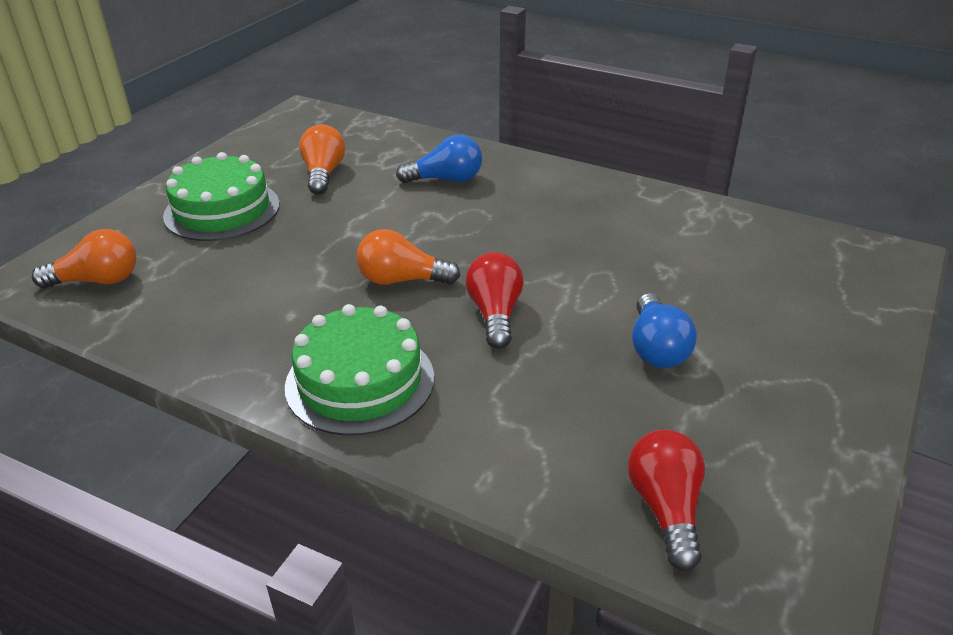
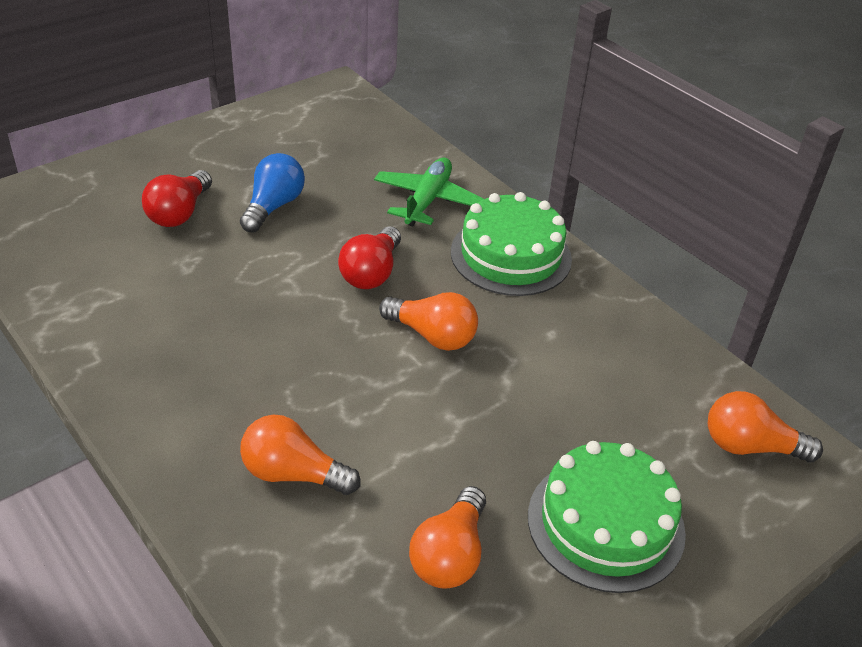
camera: 160 degrees left, 5 degrees up
blue light bulb [396,135,482,183] -> orange light bulb [240,414,361,495]
red light bulb [628,429,705,571] -> red light bulb moved to [142,170,212,227]
none -> green plane [374,158,484,226]

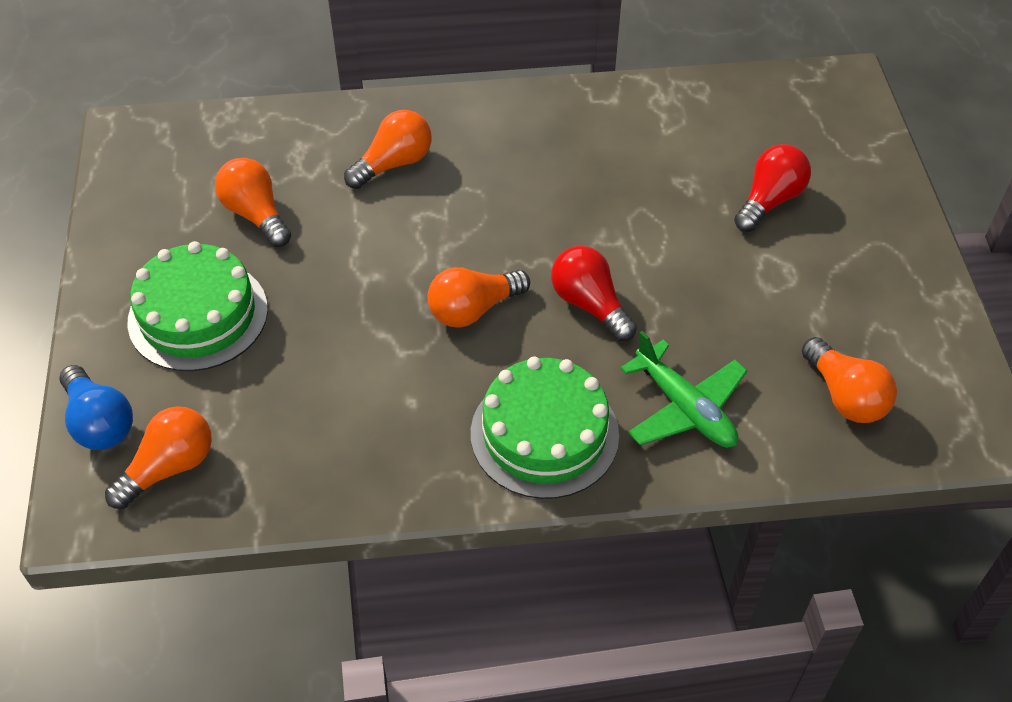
camera: 125 degrees right, 10 degrees up
red light bulb [142,170,212,227] -> red light bulb turned 75 degrees clockwise [734,144,811,232]
blue light bulb [240,153,305,233] -> blue light bulb moved to [59,365,133,450]
none -> orange light bulb [802,337,897,423]

